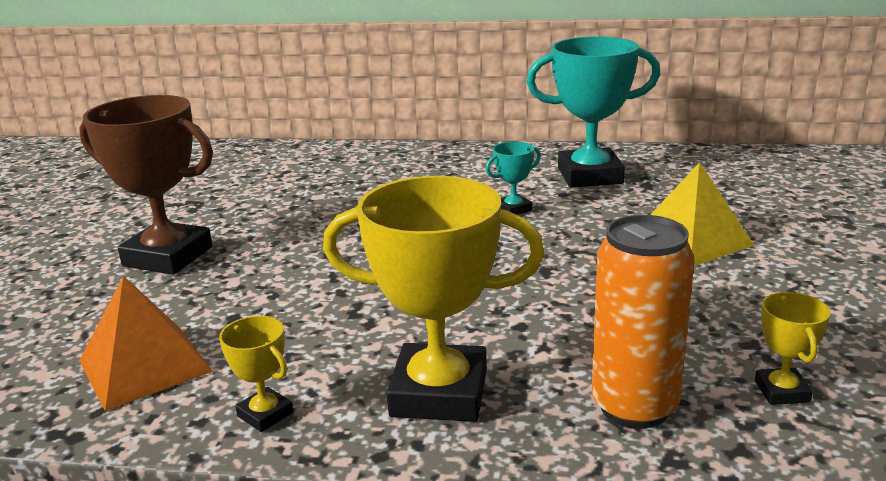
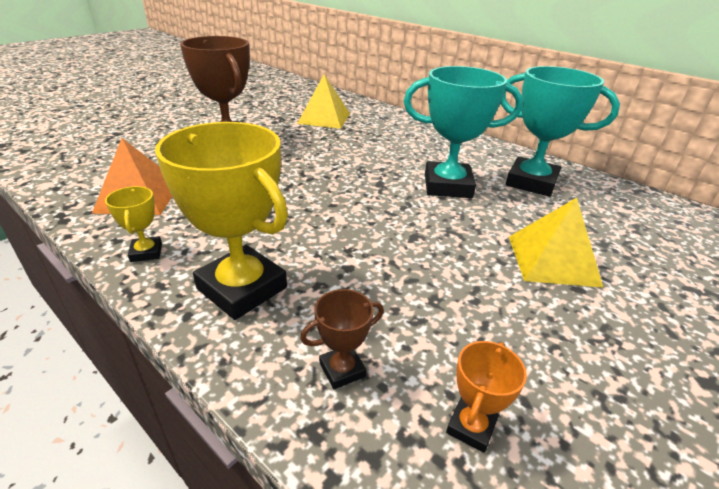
camera: 30 degrees right, 10 degrees up
turquoise trophy [486,142,541,215] -> turquoise trophy [404,66,523,198], size x2.19
orange can [591,215,694,429] -> brown trophy [300,289,384,389]
yellow trophy [755,292,831,405] -> orange trophy [446,341,527,453]
none -> yellow pyramid [297,74,350,129]

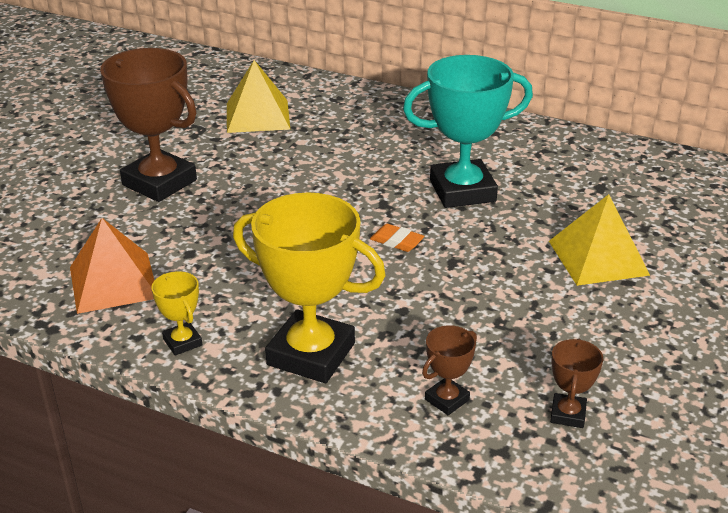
camera: 15 degrees left, 0 degrees up
orange trophy [446,341,527,453] -> brown trophy [550,339,603,428]
turquoise trophy [500,66,620,197] -> none
none -> orange eraser [370,224,424,252]

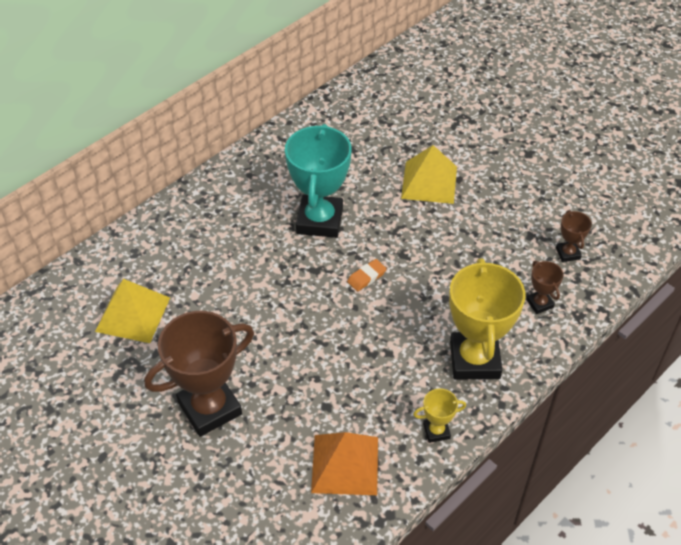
camera: 70 degrees left, 15 degrees up
yellow trophy [233,192,386,383] -> yellow trophy turned 45 degrees counterclockwise [449,258,525,379]
brown trophy [550,339,603,428] -> brown trophy turned 45 degrees clockwise [556,210,592,262]

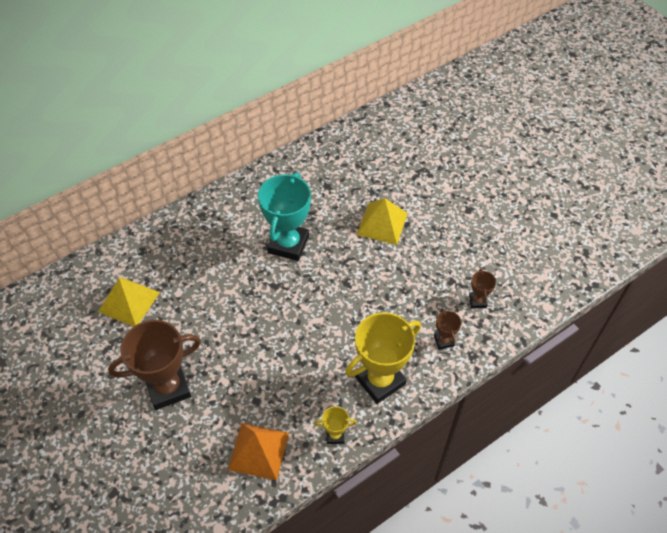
camera: 10 degrees right, 5 degrees up
orange eraser [347,259,387,291] -> none
yellow trophy [449,258,525,379] -> yellow trophy turned 45 degrees clockwise [345,312,421,404]

